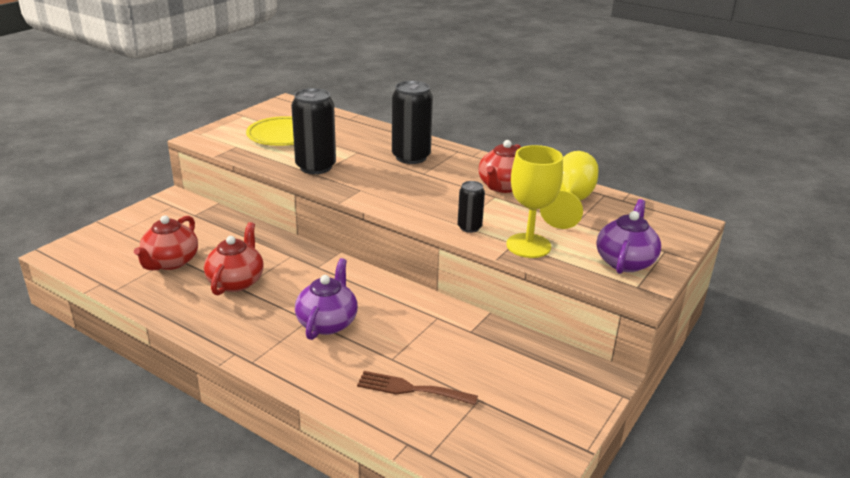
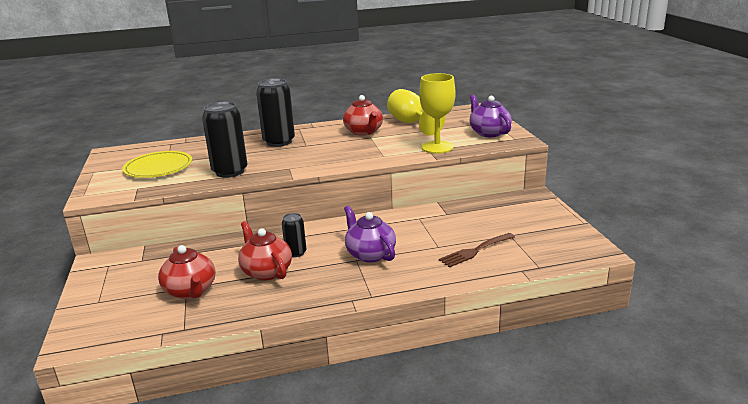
camera: 45 degrees left, 5 degrees down
black can [458,181,485,233] -> black can moved to [282,213,306,257]

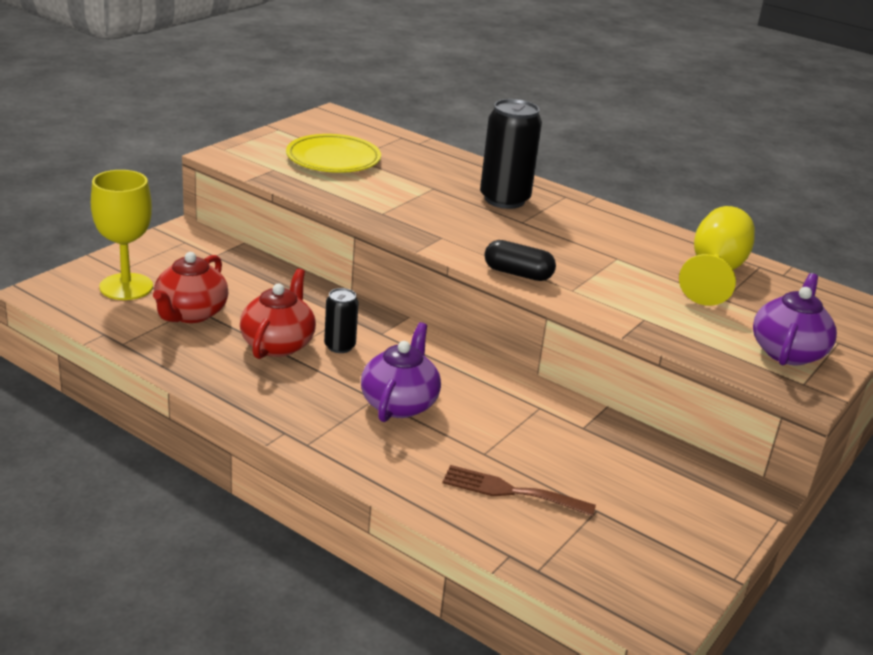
camera: 45 degrees right, 5 degrees up
black can [202,101,247,178] -> none
red teapot [343,95,383,136] -> none
yellow goblet [419,73,456,154] -> yellow goblet moved to [91,170,153,300]
none -> black capsule [485,240,556,281]

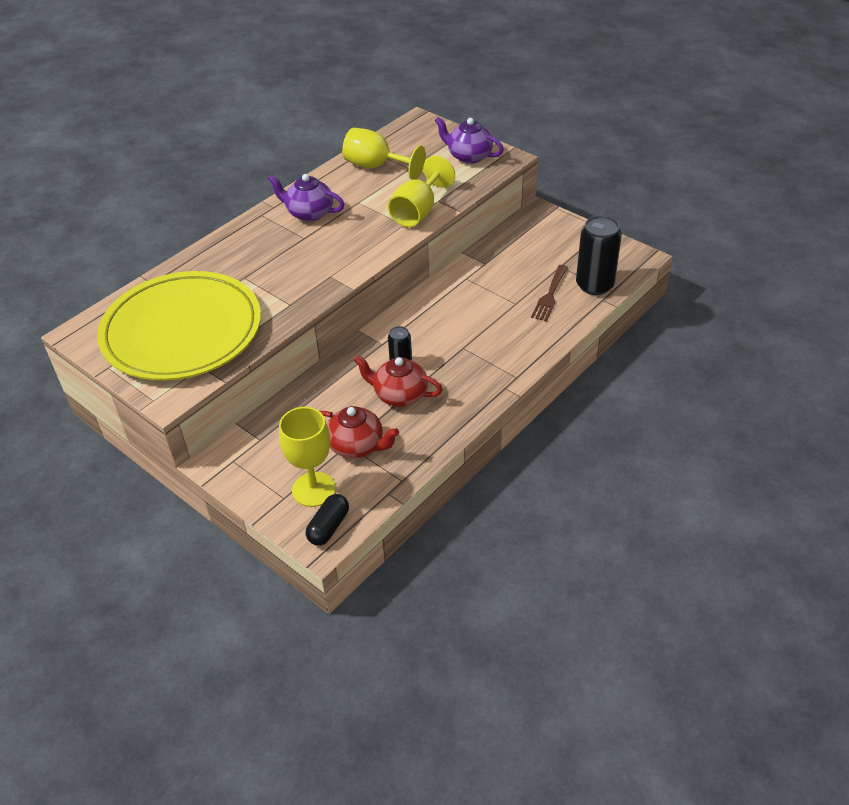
camera: 80 degrees left, 15 degrees up
yellow plate [286,134,381,173] -> yellow plate [97,271,261,381], size x1.94
purple teapot [361,322,441,422] -> purple teapot moved to [268,174,345,221]
black can [480,99,542,209] -> black can moved to [576,215,622,295]
black capsule [485,240,556,281] -> black capsule moved to [306,494,349,546]
none -> yellow goblet [388,156,455,227]

